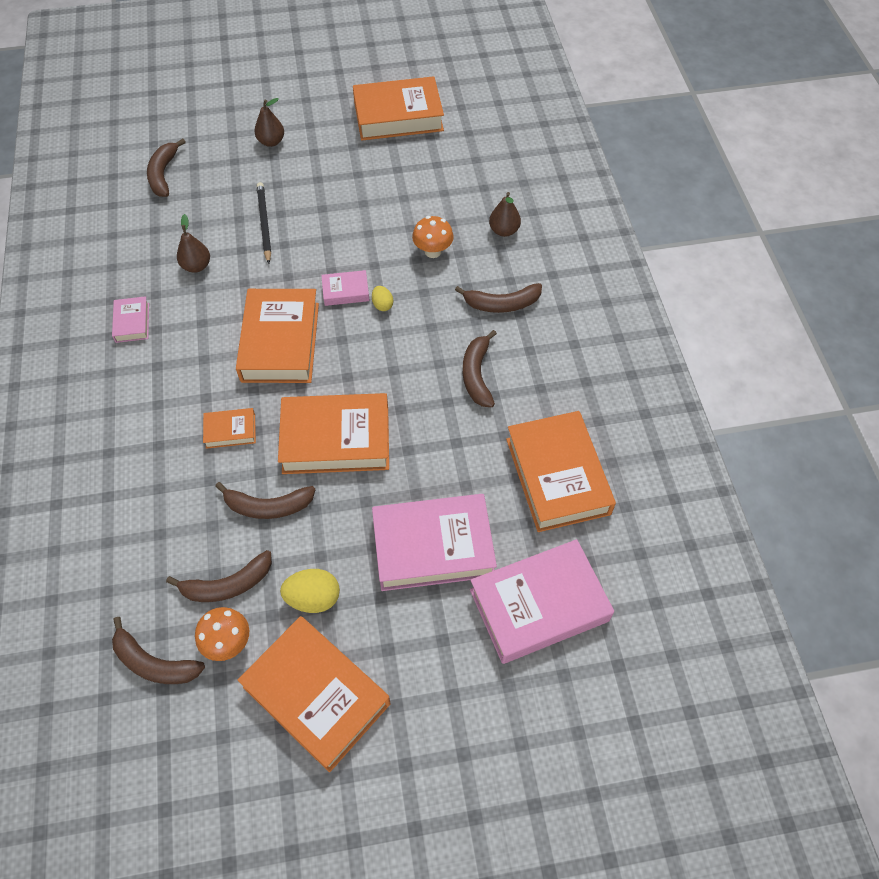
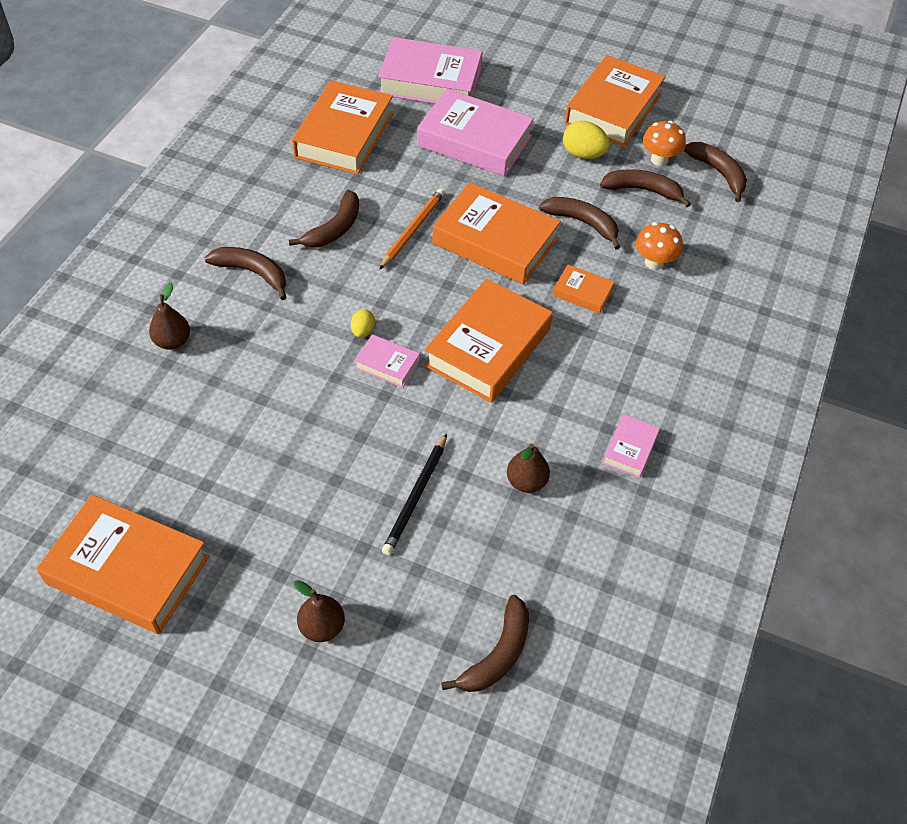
camera: 150 degrees left, 5 degrees down
orange book [238,616,390,772] -> orange book turned 45 degrees clockwise [565,55,666,147]
orange mushroom [412,216,454,258] -> orange mushroom moved to [636,222,683,270]
none -> orange pencil [379,189,445,270]

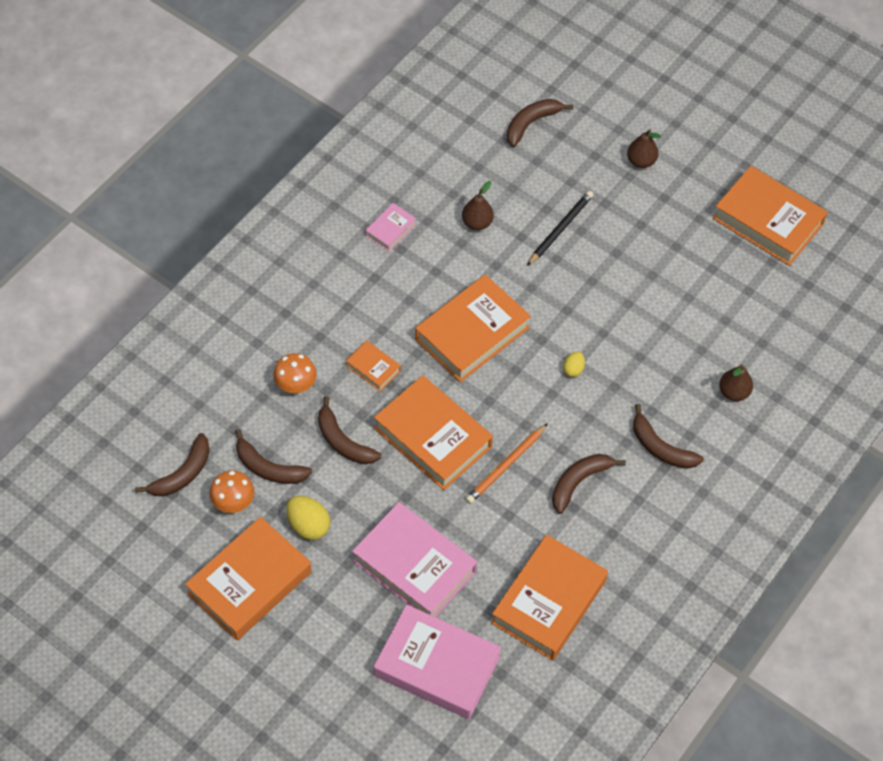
camera: 165 degrees left, 5 degrees up
pink book [354,334,420,388] -> none
brown banana [684,142,747,202] -> brown banana turned 120 degrees counterclockwise [135,433,210,497]

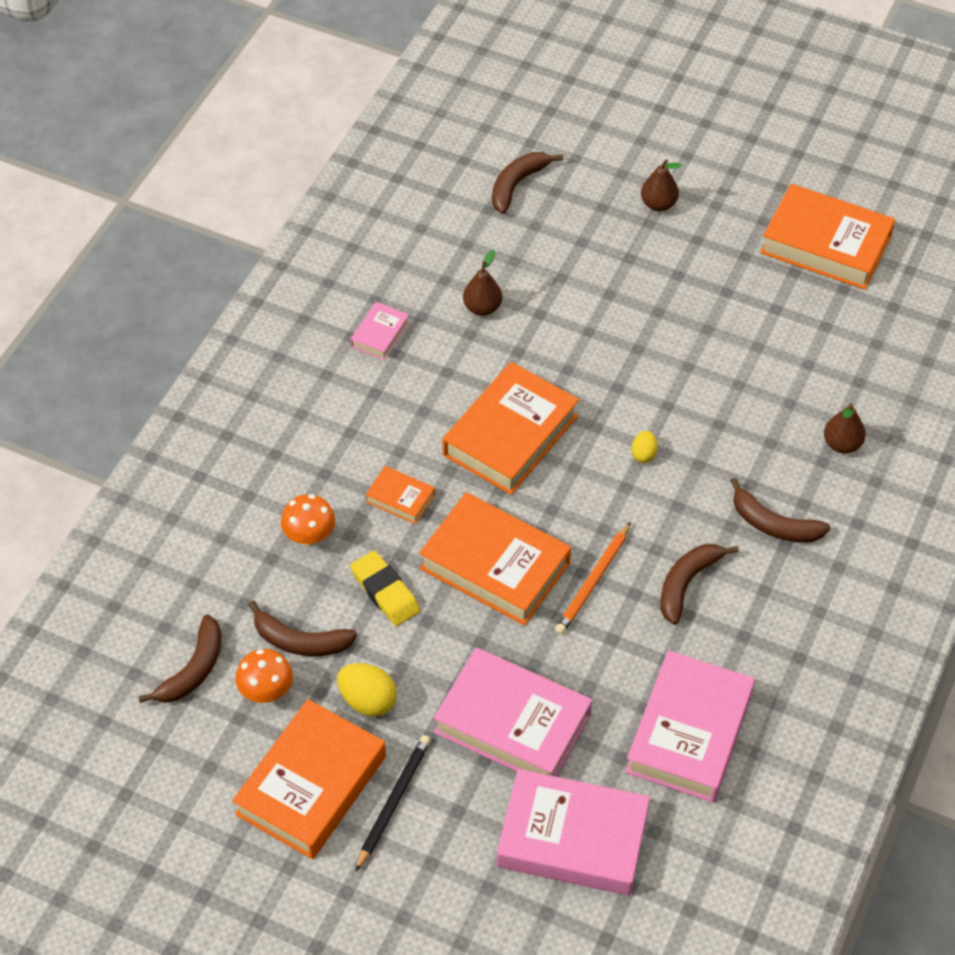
camera: 10 degrees left, 5 degrees down
brown banana [318,396,381,464] -> yellow eraser [350,550,420,626]
orange book [491,535,608,661] -> pink book [625,650,755,802]
black pencil [527,191,594,266] -> black pencil moved to [355,735,431,872]

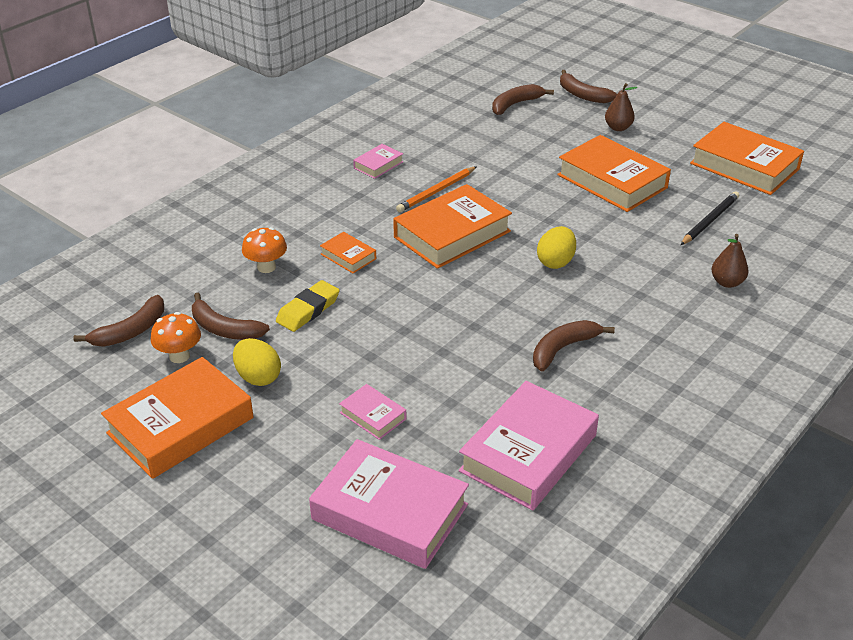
camera: 15 degrees right, 15 degrees down
yellow eraser [350,550,420,626] -> yellow eraser turned 60 degrees clockwise [276,280,340,332]
black pencil [355,735,431,872] -> black pencil moved to [681,191,739,245]
orange book [419,492,571,625] -> orange book moved to [557,135,671,212]
pink book [433,648,592,777] -> pink book [339,384,406,440], size x0.47
brown pear [463,250,502,316] -> none
orange pencil [555,522,631,635] -> orange pencil moved to [396,166,477,212]
yellow egg [632,431,658,463] -> yellow egg [537,226,576,269], size x1.71
brown banana [730,477,830,542] -> brown banana moved to [560,70,617,103]

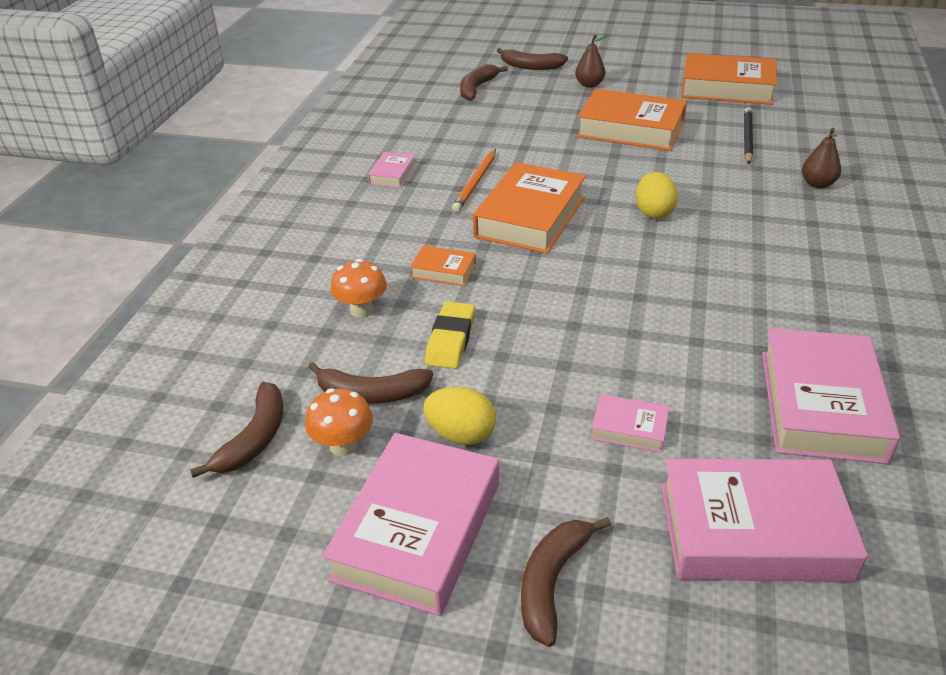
camera: 25 degrees left, 0 degrees up
orange book [101,357,254,479] -> pink book [322,433,499,616]
brown banana [533,320,615,372] -> brown banana moved to [521,517,611,647]

